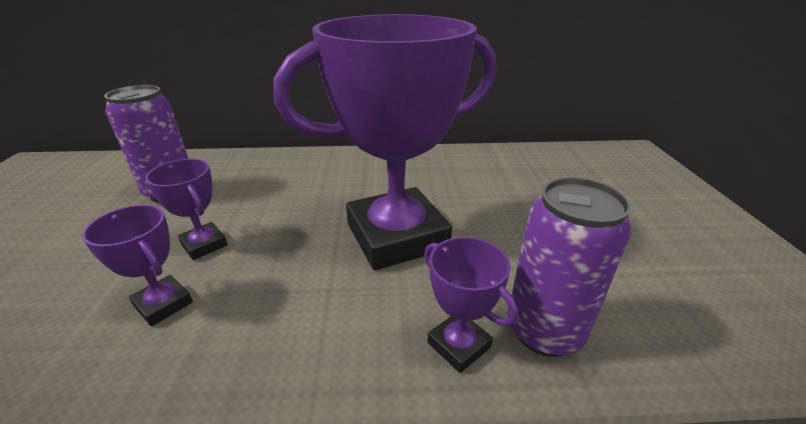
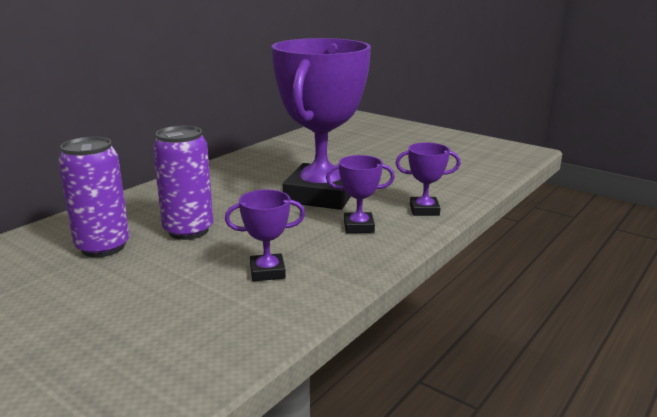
camera: 50 degrees left, 10 degrees down
purple trophy [145,159,228,260] -> purple trophy moved to [326,155,395,233]
purple can [508,178,631,357] -> purple can moved to [153,126,213,240]

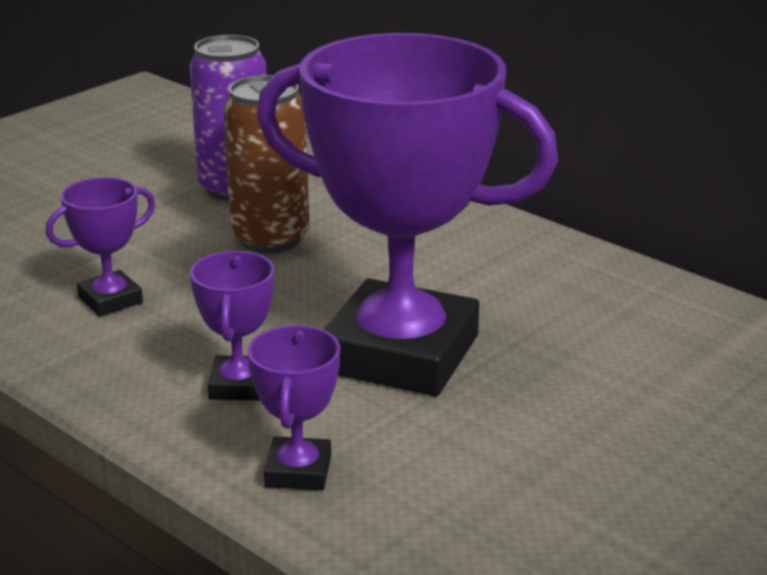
camera: 95 degrees right, 5 degrees up
purple can [153,126,213,240] -> brown can [223,75,309,253]
purple trophy [225,190,305,281] -> purple trophy turned 60 degrees clockwise [46,177,155,316]

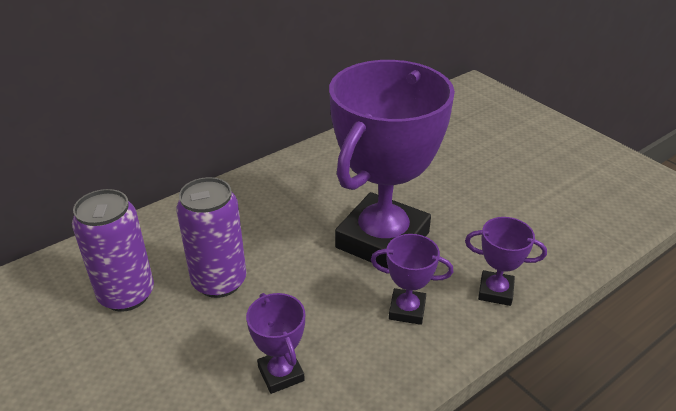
camera: 80 degrees left, 10 degrees up
brown can [223,75,309,253] -> purple can [176,177,246,298]

